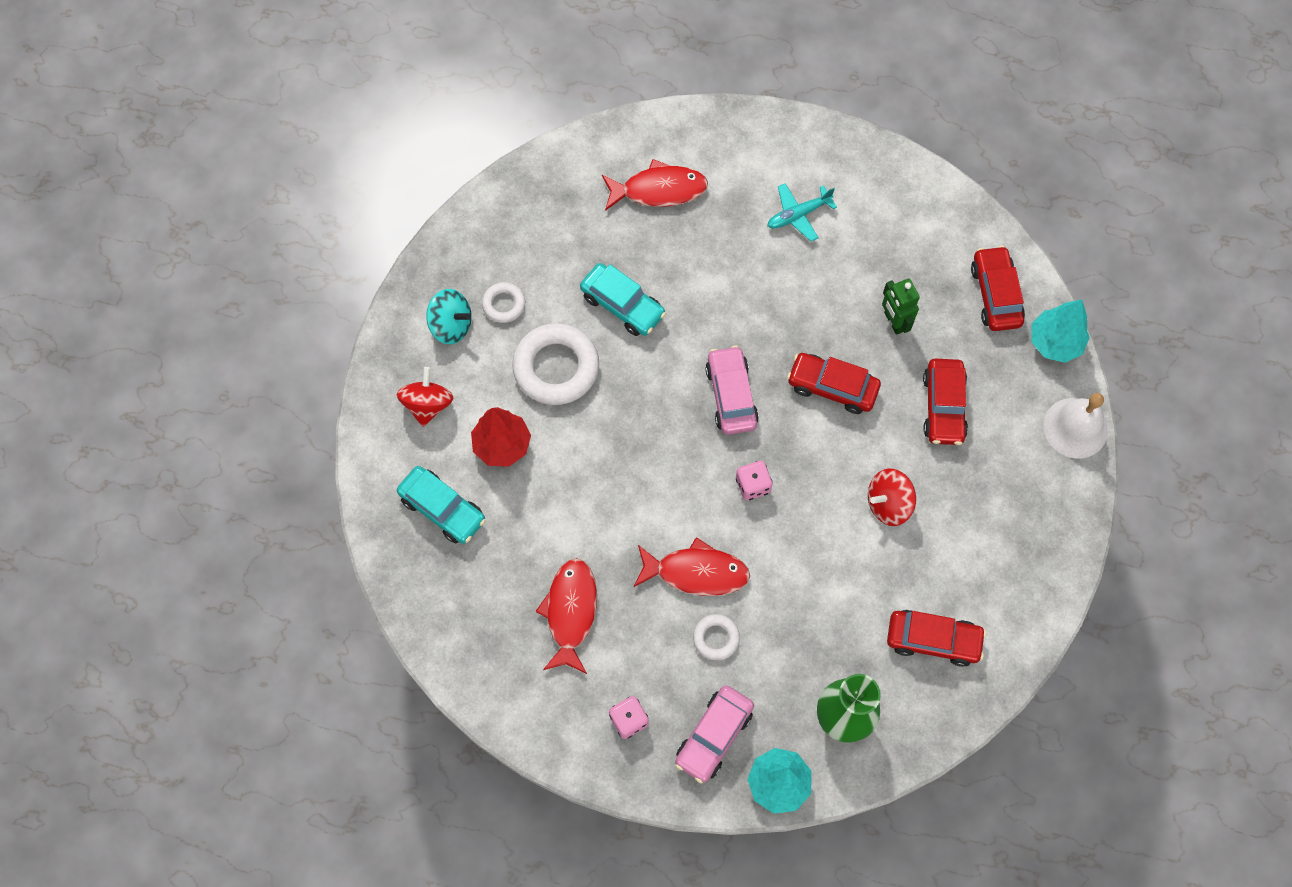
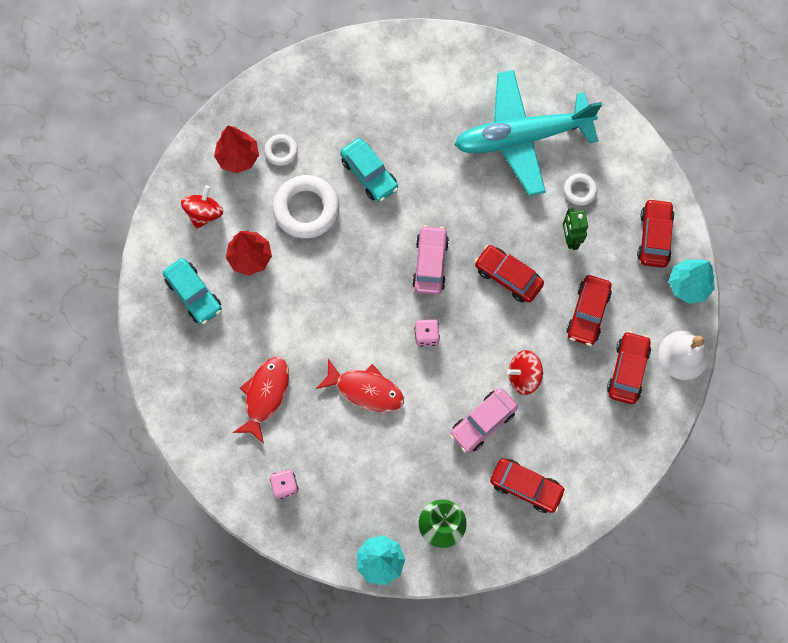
camera: 15 degrees right, 5 degrees up
turquoise spinning top [426,289,472,344] -> red tree [214,126,259,173]
red fish [602,159,708,211] -> none
pink car [675,685,754,783] -> pink car moved to [450,388,518,453]
white ring [693,614,740,660] -> white ring moved to [564,173,597,206]
turquoise plane [767,183,837,241] -> turquoise plane [454,70,602,196], size x2.48
none -> red car [607,331,651,404]

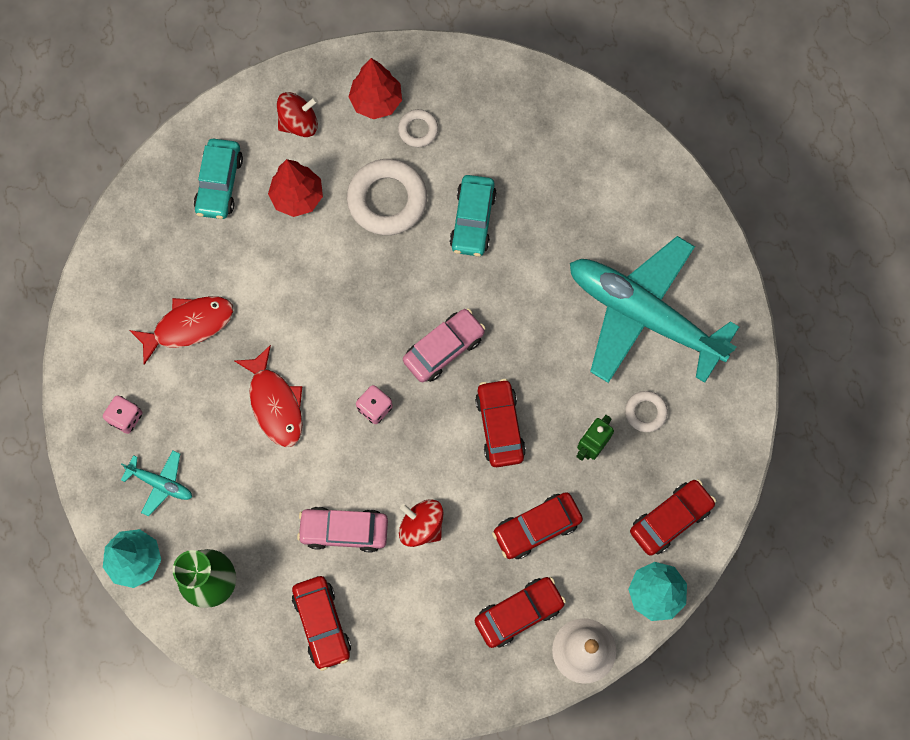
camera: 45 degrees right, 0 degrees up
none -> turquoise plane [121,450,192,516]

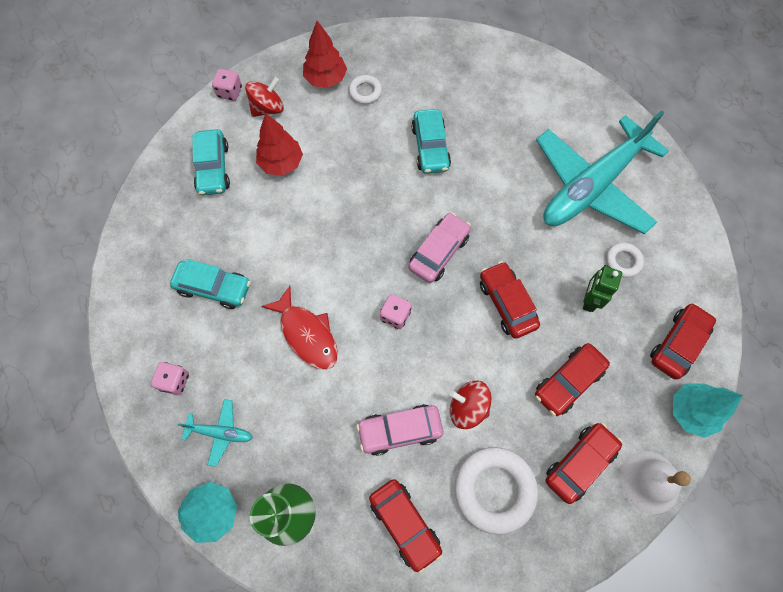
camera: 15 degrees left, 5 degrees down
red fish [129,296,233,365] -> turquoise car [170,259,251,309]
white ring [347,159,427,235] -> white ring moved to [455,447,538,535]
turquoise plane [570,236,739,383] -> turquoise plane turned 60 degrees counterclockwise [536,110,669,234]
none -> pink dice [212,69,242,101]

